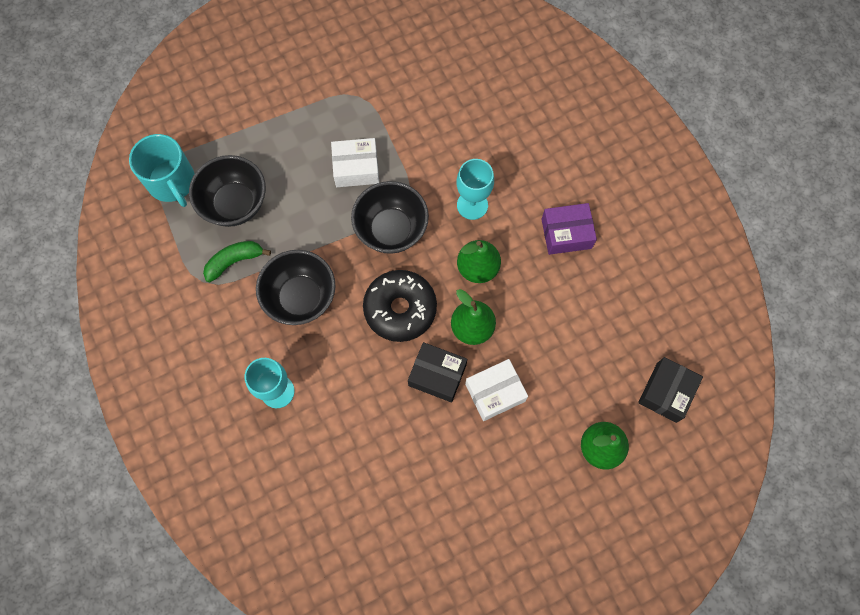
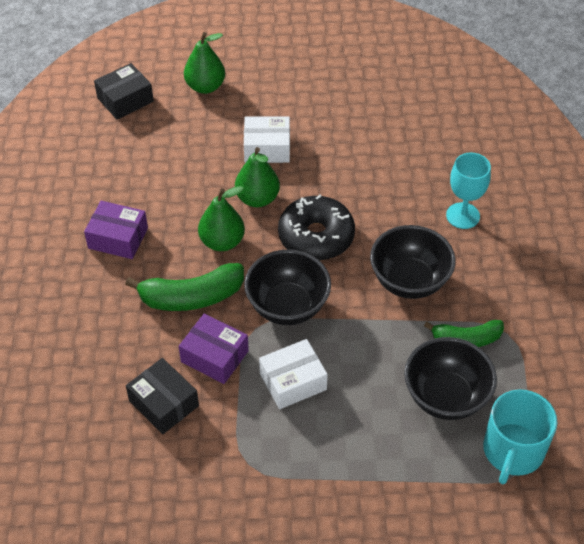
camera: 155 degrees left, 20 degrees down
turquoise mug [129,134,195,207] -> turquoise mug turned 150 degrees counterclockwise [483,390,558,484]
white box [331,138,379,187] -> white box turned 45 degrees counterclockwise [259,339,328,409]
black box [408,342,467,402] -> black box moved to [126,358,199,434]
turquoise goblet [456,159,494,220] -> green banana [125,263,244,311]
none -> purple box [179,313,249,384]

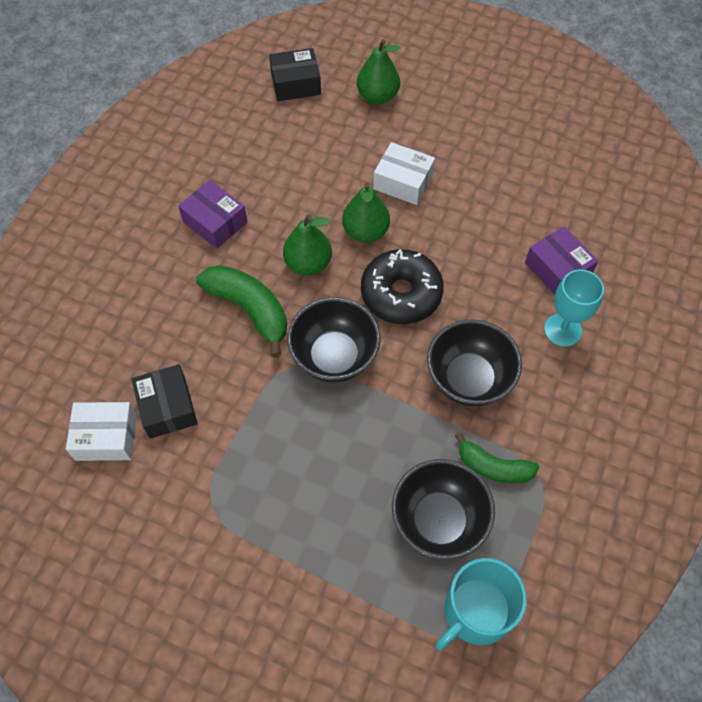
camera: 25 degrees right, 10 degrees up
green banana [125,263,244,311] -> green banana turned 150 degrees counterclockwise [196,265,287,357]
purple box [179,313,249,384] -> purple box moved to [525,226,598,295]
white box [259,339,328,409] -> white box moved to [66,402,137,461]

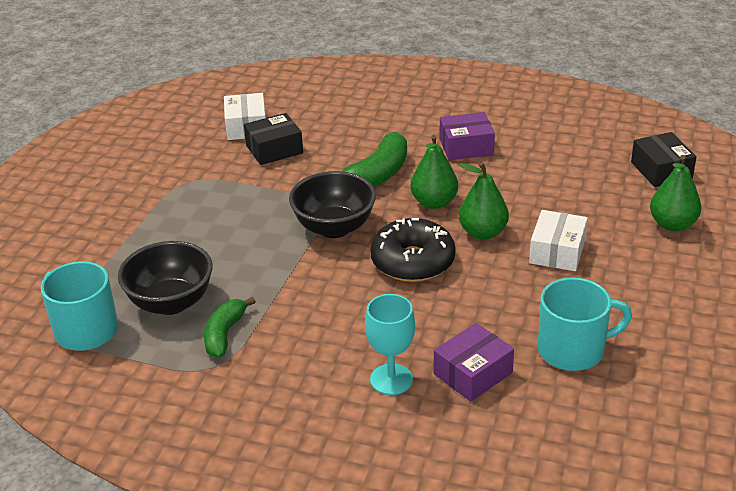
camera: 85 degrees right, 25 degrees down
purple box [178,180,247,249] -> purple box turned 45 degrees clockwise [440,112,495,160]
black bowl [427,320,522,406] -> none
none -> turquoise mug [538,277,632,371]

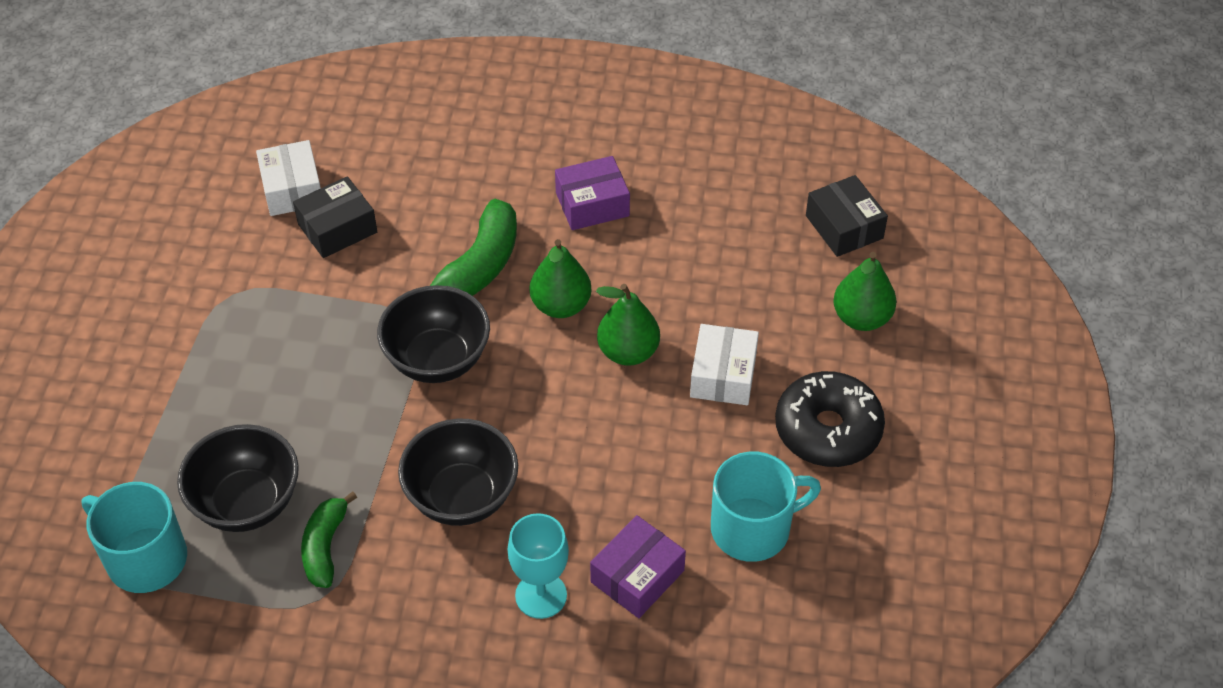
camera: 10 degrees left, 15 degrees up
black donut [370,218,456,282] -> black donut moved to [775,371,885,467]
none -> black bowl [398,419,518,526]

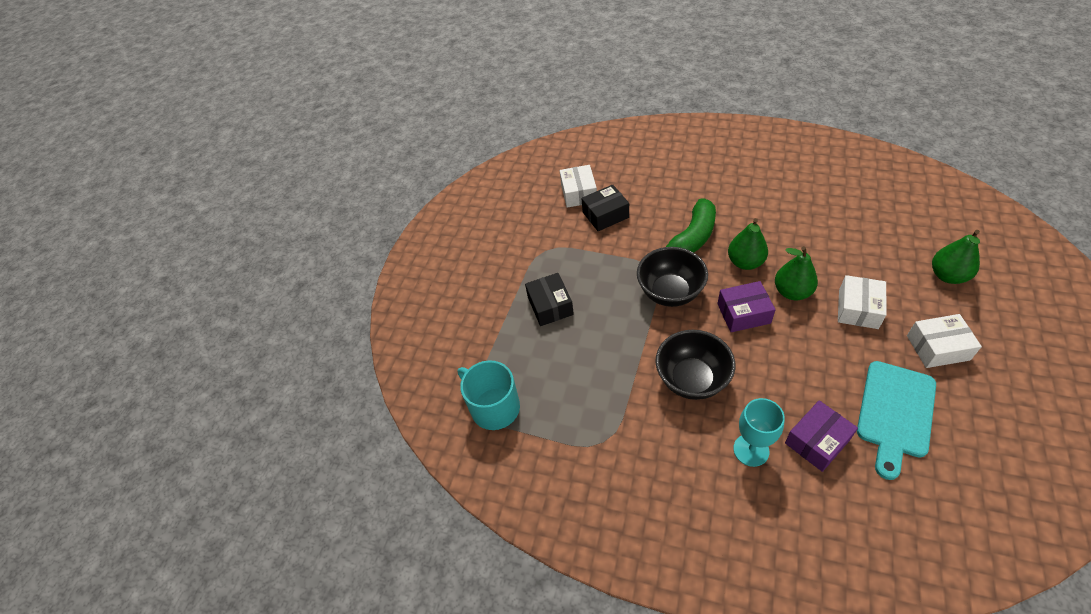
camera: 15 degrees right, 0 degrees up
black bowl [177,424,299,532] -> none
green banana [301,491,357,588] -> none
purple box [555,156,630,230] -> purple box moved to [717,281,776,332]
turquoise mug [711,452,821,562] -> turquoise cutting board [857,361,936,480]
black donut [775,371,885,467] -> white box [907,314,982,368]
black box [806,175,888,257] -> black box moved to [525,273,574,326]

